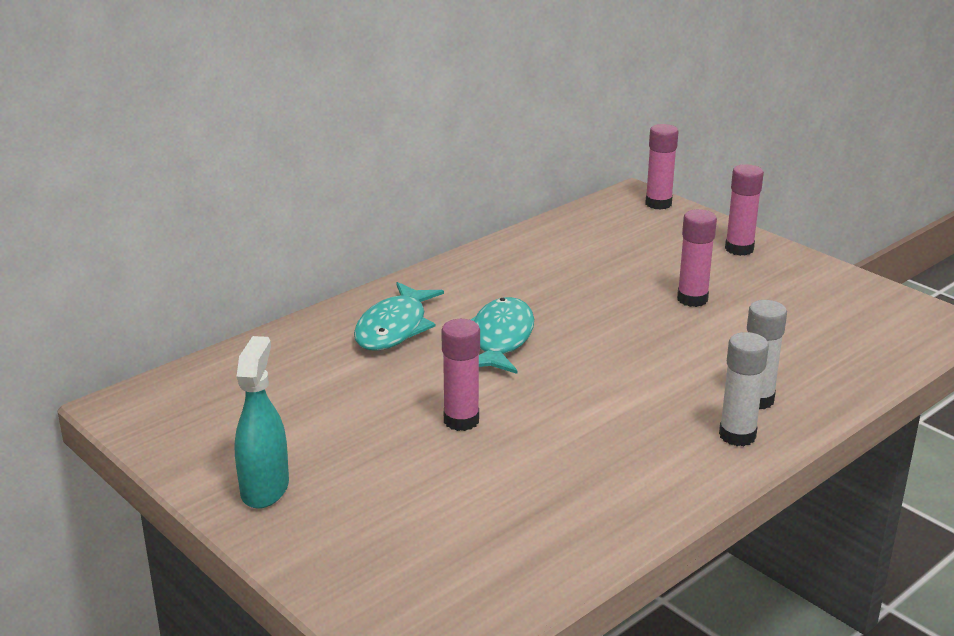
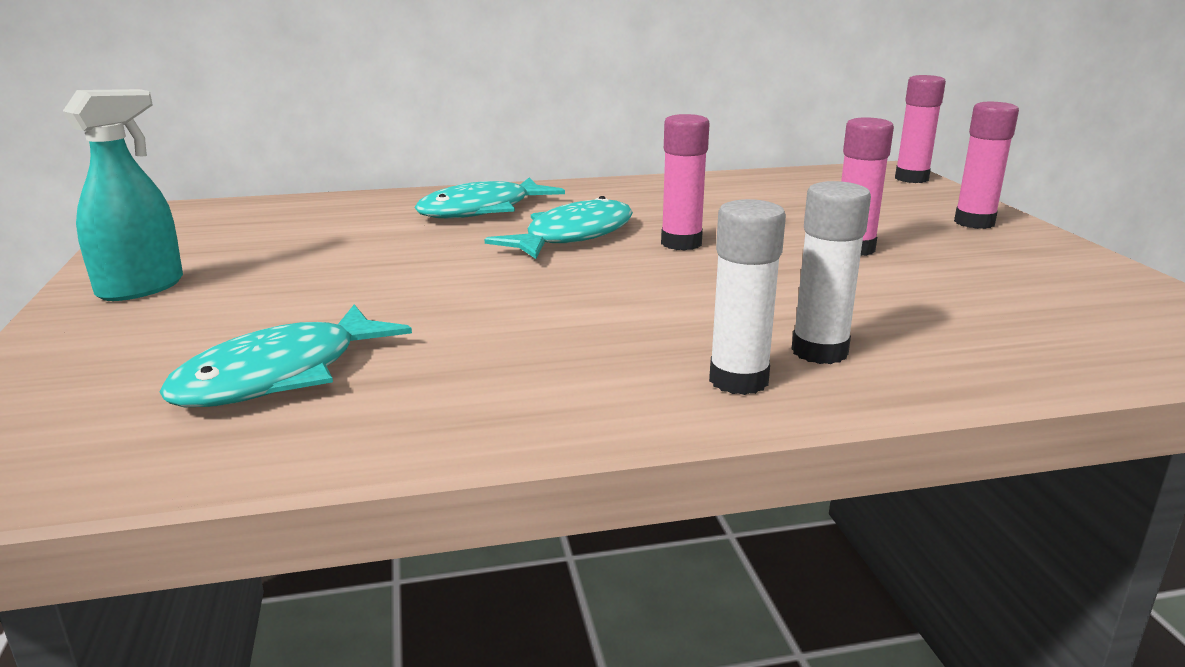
camera: 30 degrees right, 5 degrees down
pink glue stick [441,319,480,431] -> pink glue stick moved to [661,114,710,251]
none -> turquoise fish [160,304,412,407]

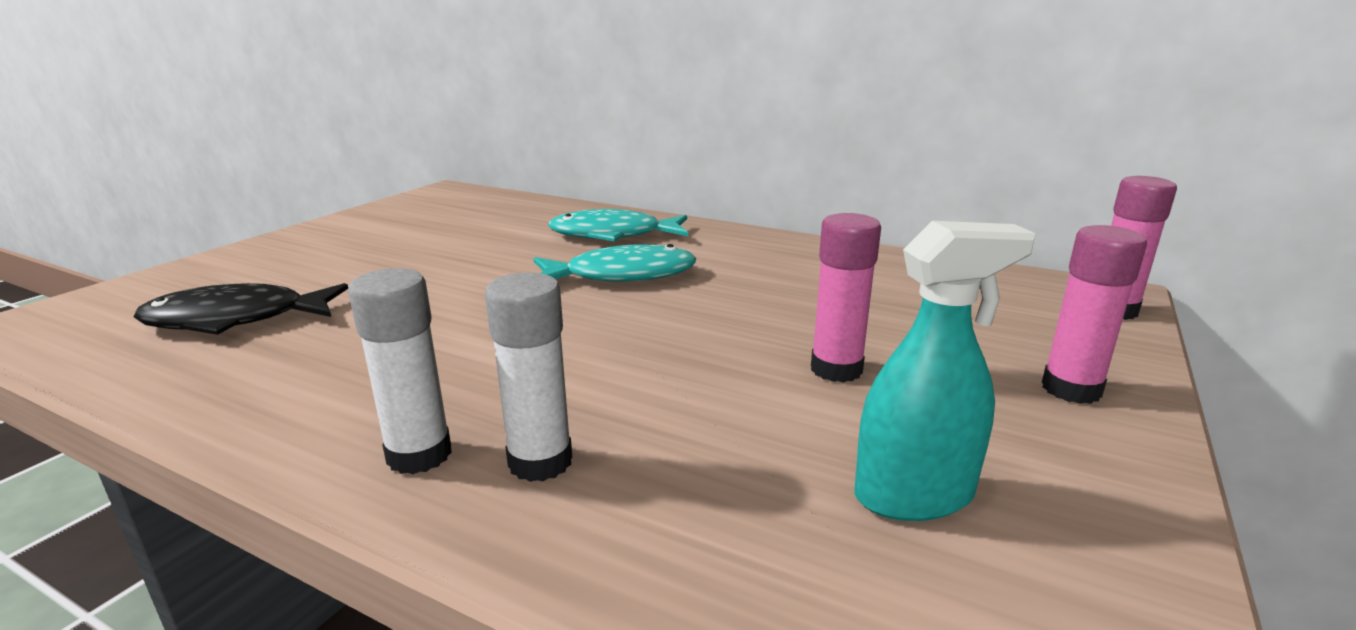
camera: 40 degrees right, 0 degrees up
turquoise spray bottle [63,89,183,301] -> turquoise spray bottle moved to [854,221,1036,521]
turquoise fish [160,304,412,407] -> black fish [133,283,348,335]
pink glue stick [661,114,710,251] -> none

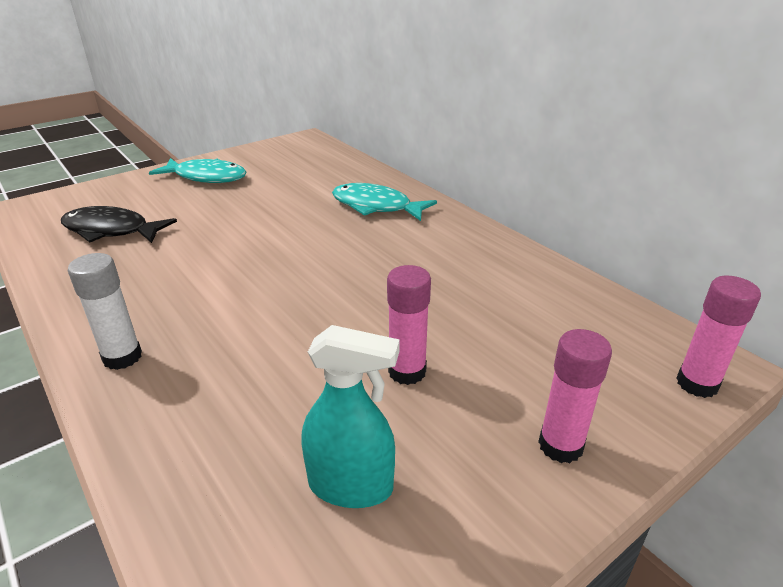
camera: 25 degrees right, 10 degrees up
white glue stick [485,272,572,482] -> none
turquoise fish [534,244,696,282] -> turquoise fish moved to [149,158,247,183]

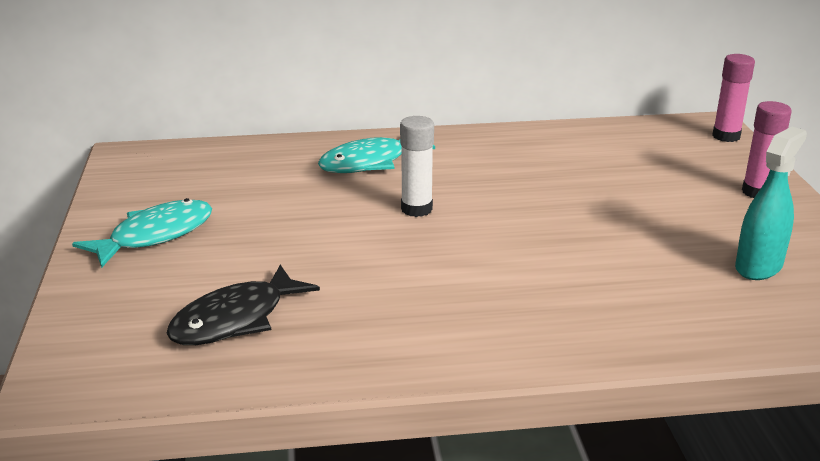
camera: 60 degrees left, 5 degrees down
white glue stick [68,253,142,370] -> white glue stick moved to [400,116,434,217]
pink glue stick [387,265,431,385] -> none

